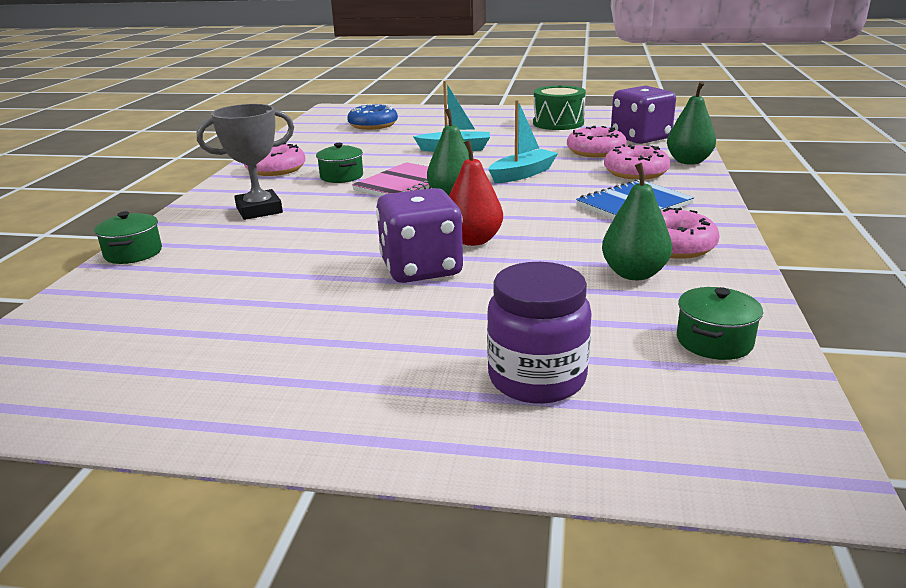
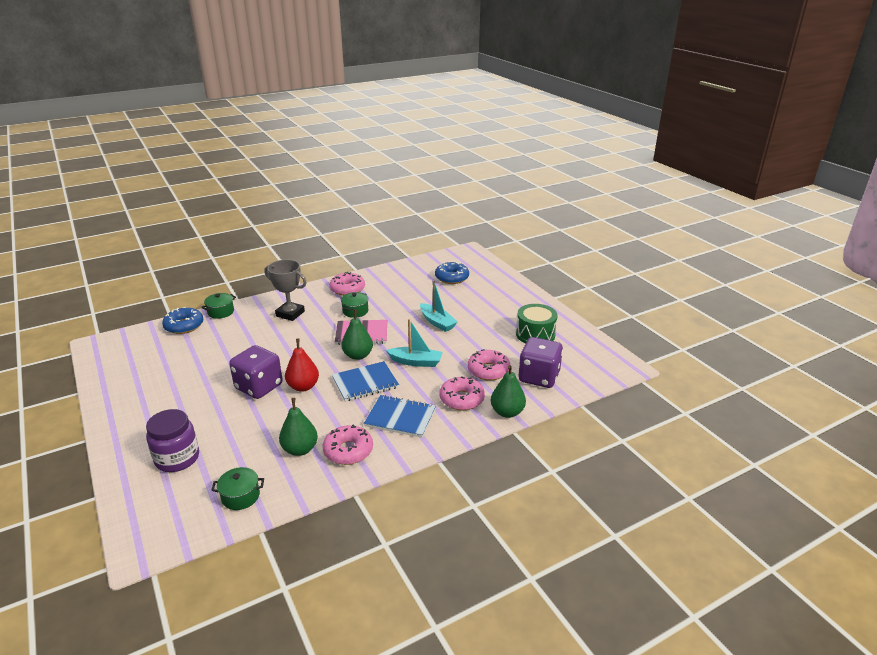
camera: 50 degrees right, 5 degrees up
none -> blue donut [162,307,203,334]
none -> blue notebook [332,361,399,402]

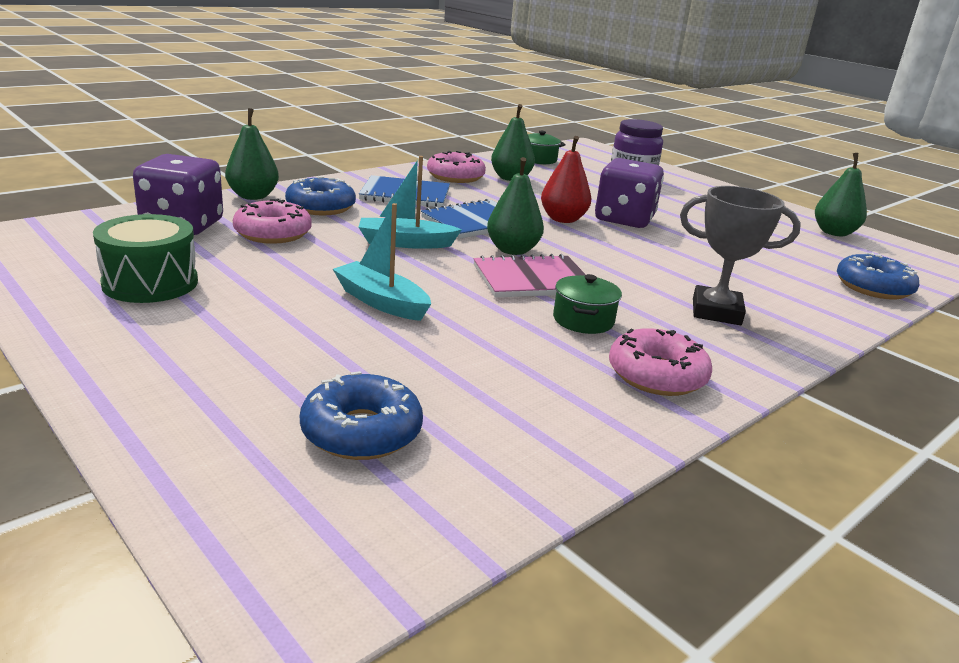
camera: 165 degrees right, 5 degrees down
green pot [202,293,236,319] -> none
pink donut [439,376,485,410] -> blue donut [285,176,356,215]
none -> green pear [815,153,867,236]

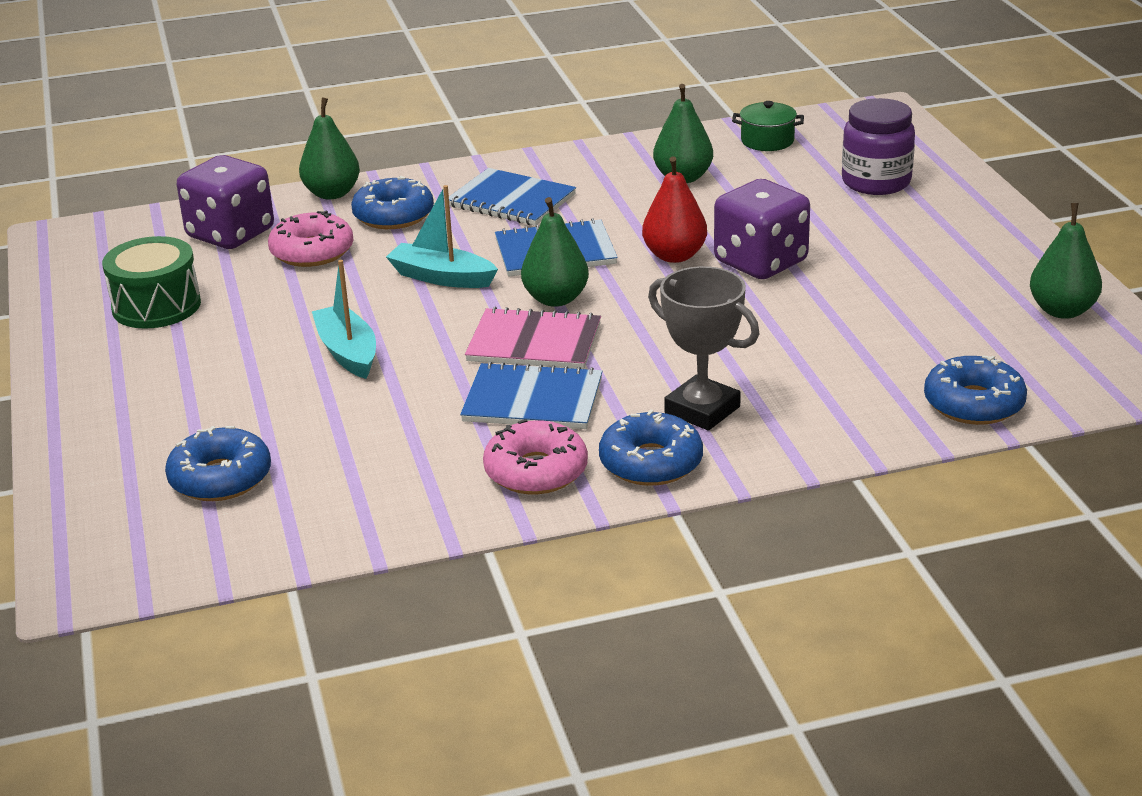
camera: 30 degrees right, 5 degrees up
pink donut [427,151,486,183] -> none
green pot [553,274,622,334] -> blue notebook [460,361,603,429]
none -> blue donut [599,409,703,486]

